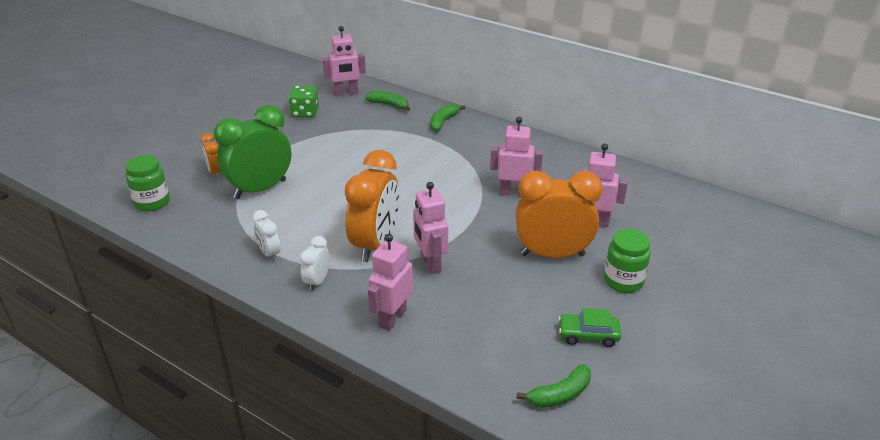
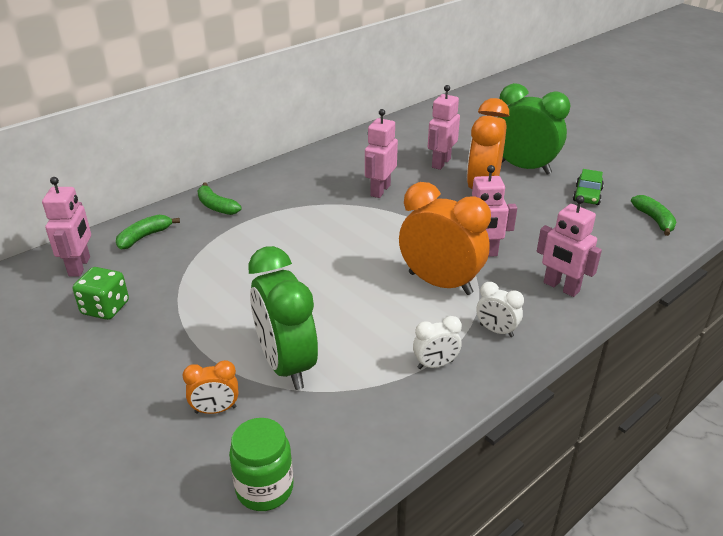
camera: 75 degrees left, 0 degrees up
green jar [604,229,651,293] -> green clock [498,83,570,175]

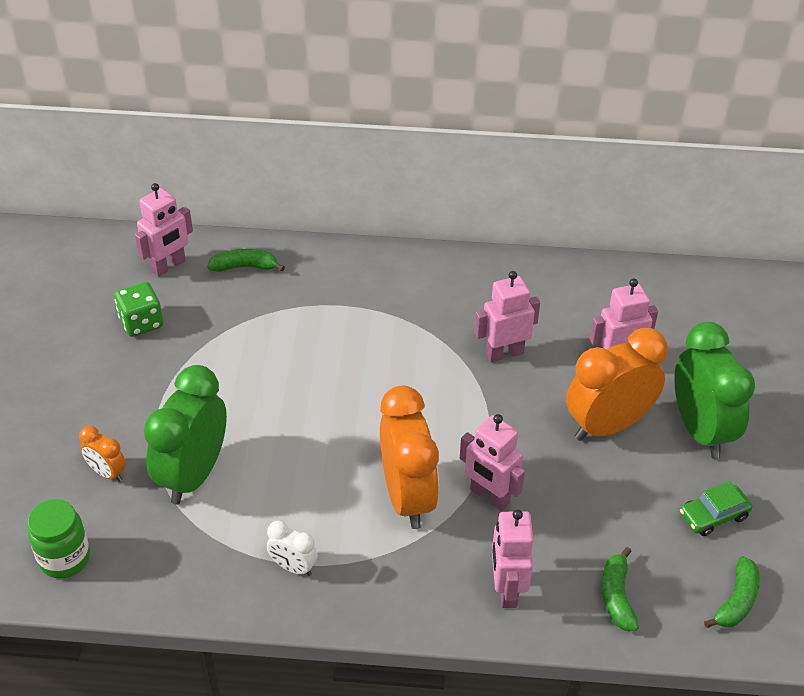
camera: 45 degrees right, 10 degrees up
green banana [197,183,242,215] -> green banana moved to [601,547,639,631]
white clock [476,282,524,337] -> none

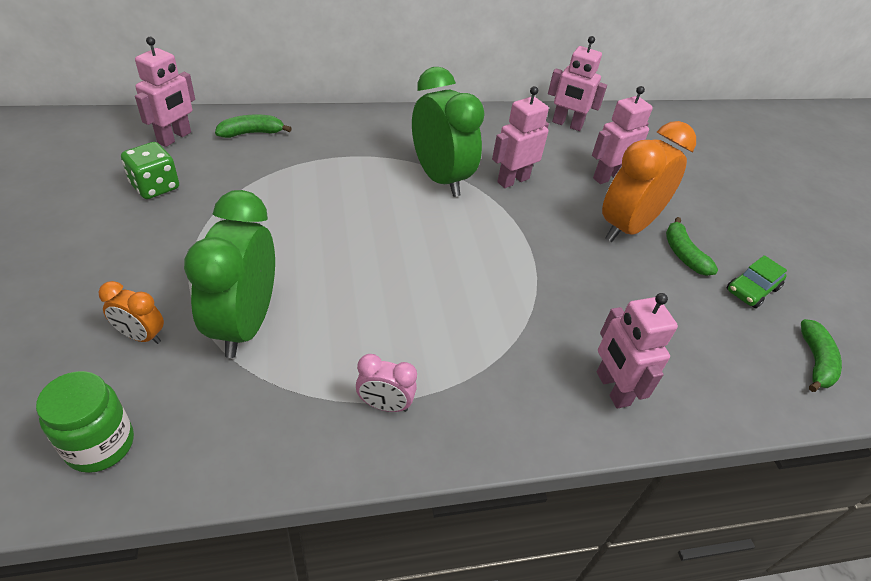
camera: 20 degrees left, 0 degrees up
white clock [267,521,318,576] -> pink clock [356,354,417,412]
orange clock [380,386,439,529] -> none
pink robot [460,414,525,511] -> pink robot moved to [548,36,607,131]
green banana [601,547,639,631] -> green banana moved to [666,217,718,276]
green clock [674,322,755,459] -> green clock moved to [412,67,485,197]

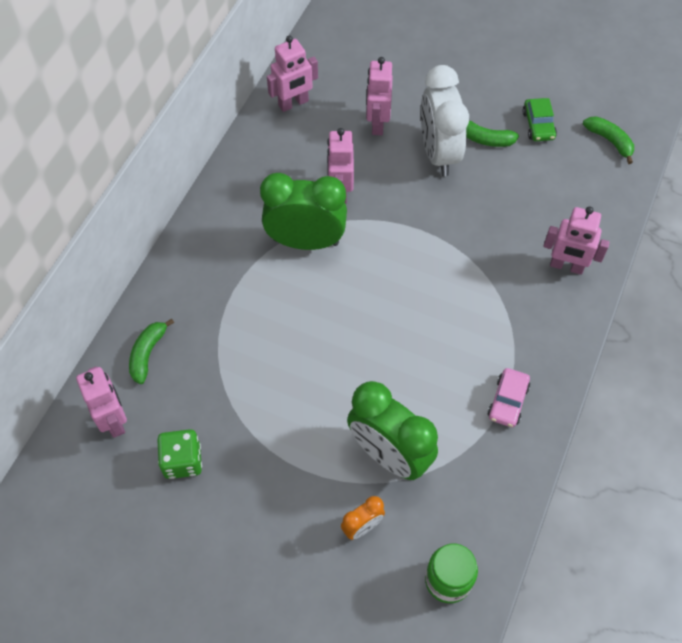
camera: 50 degrees left, 15 degrees up
pink clock [356,354,417,412] -> pink car [488,368,530,427]
orange clock [602,121,696,242] -> white clock [421,65,469,176]

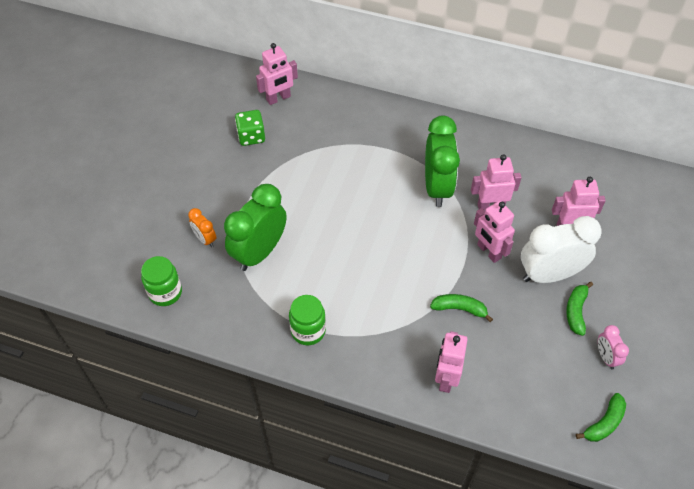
camera: 85 degrees right, 5 degrees down
green banana [129,319,174,384] -> green banana moved to [430,294,493,322]
pink robot [267,35,318,112] -> pink robot moved to [474,201,515,263]
pink car [488,368,530,427] -> green jar [289,295,326,345]
green car [522,98,557,141] -> pink clock [598,325,629,369]

